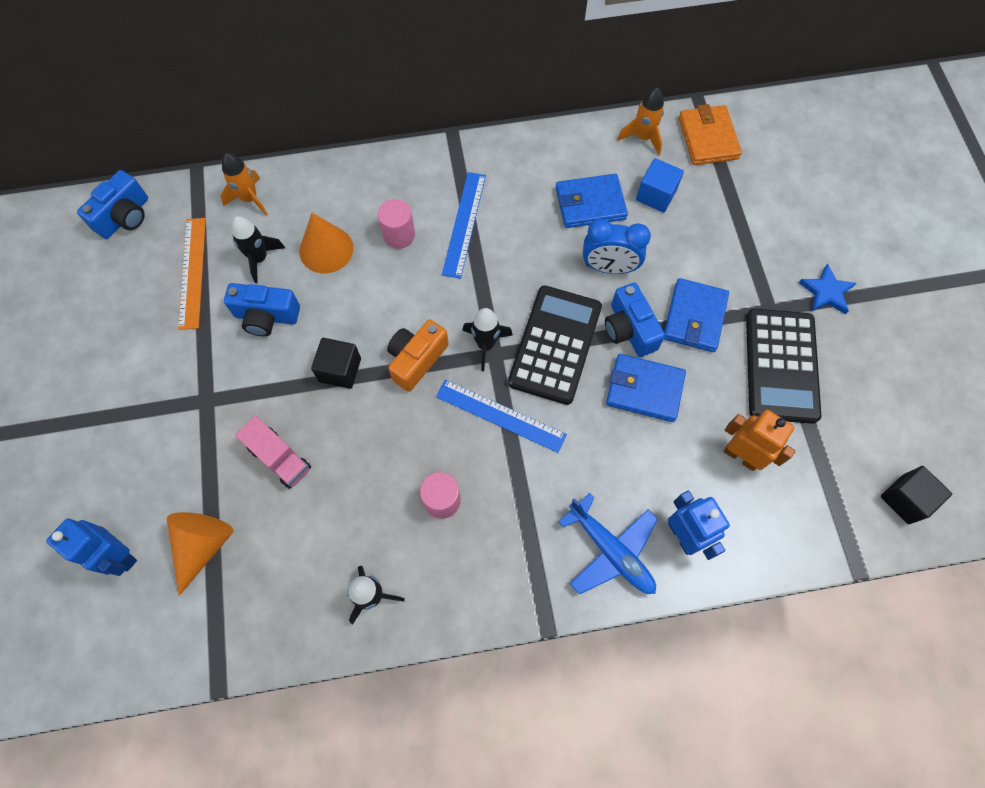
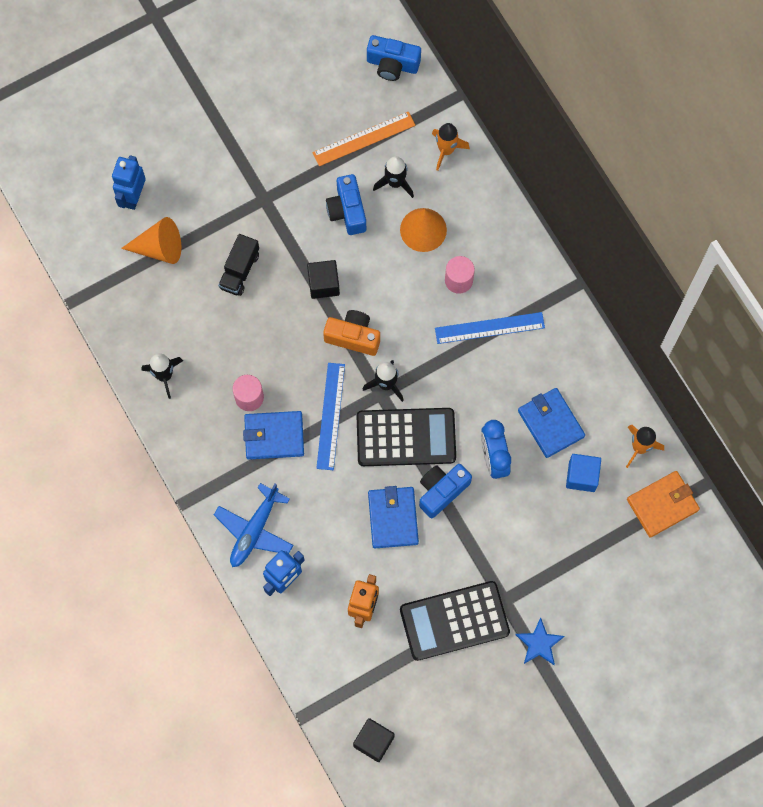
camera: 70 degrees right, 5 degrees up
pink truck [235,416,311,489] -> black truck [218,234,259,296]
blue wallet [664,278,729,352] -> blue wallet moved to [243,411,304,460]

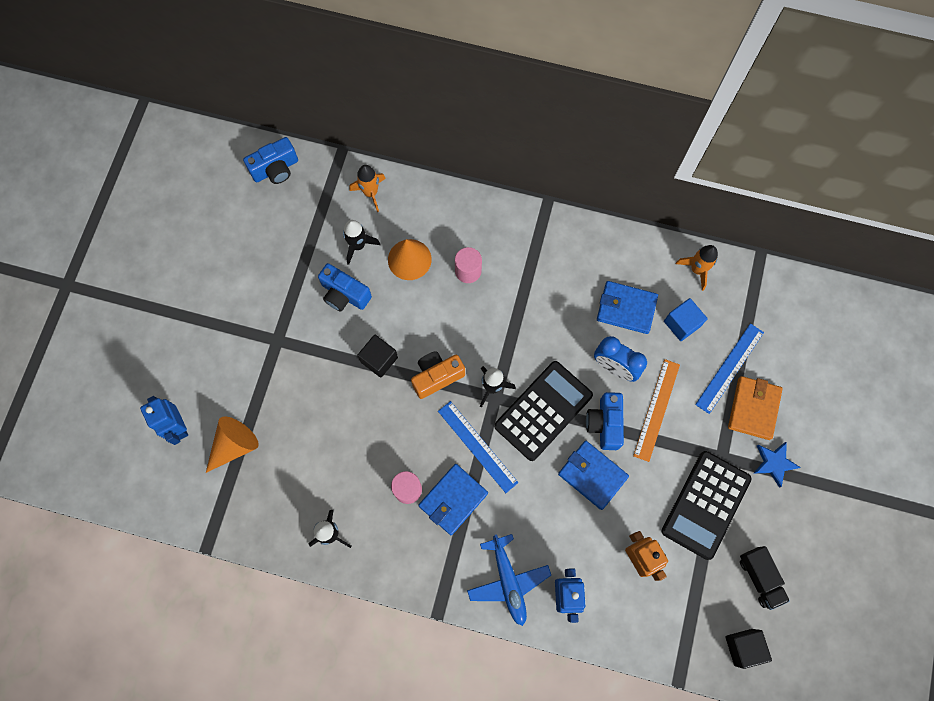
camera: 45 degrees left, 0 degrees up
black truck [218,234,259,296] -> black truck moved to [740,546,790,610]
orange ruler [312,112,415,166] -> orange ruler moved to [633,359,680,462]
blue ruler [435,312,545,344] -> blue ruler moved to [695,323,764,414]
orange wallet [627,471,700,538] -> orange wallet moved to [728,376,783,440]

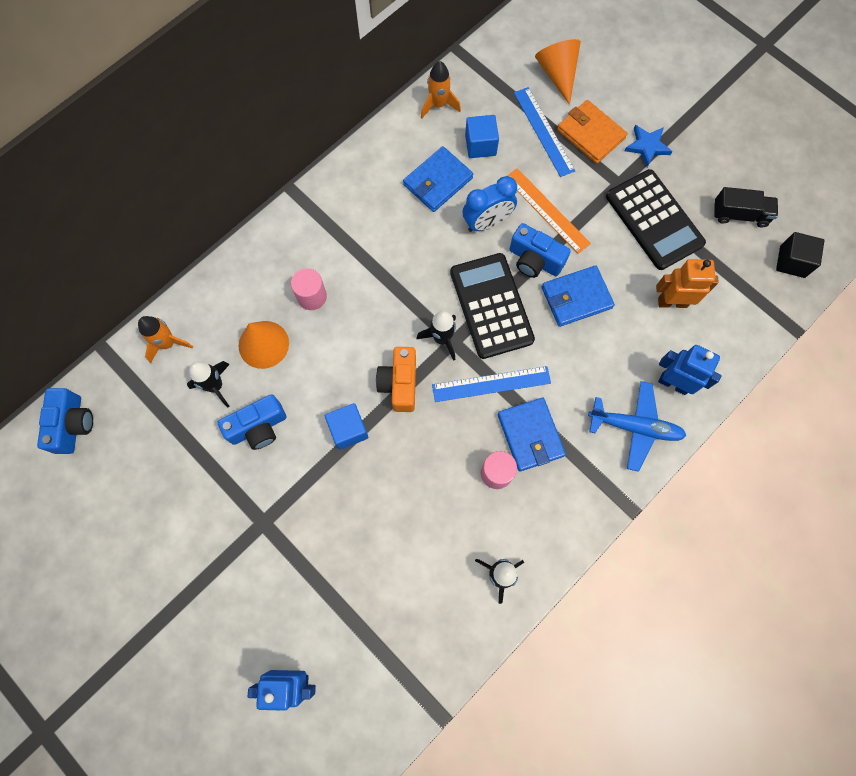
camera: 60 degrees left, 0 degrees up
orange cone [206,416,259,473] -> orange cone moved to [535,39,581,105]
black cube [357,335,398,378] -> blue cube [325,403,368,450]

